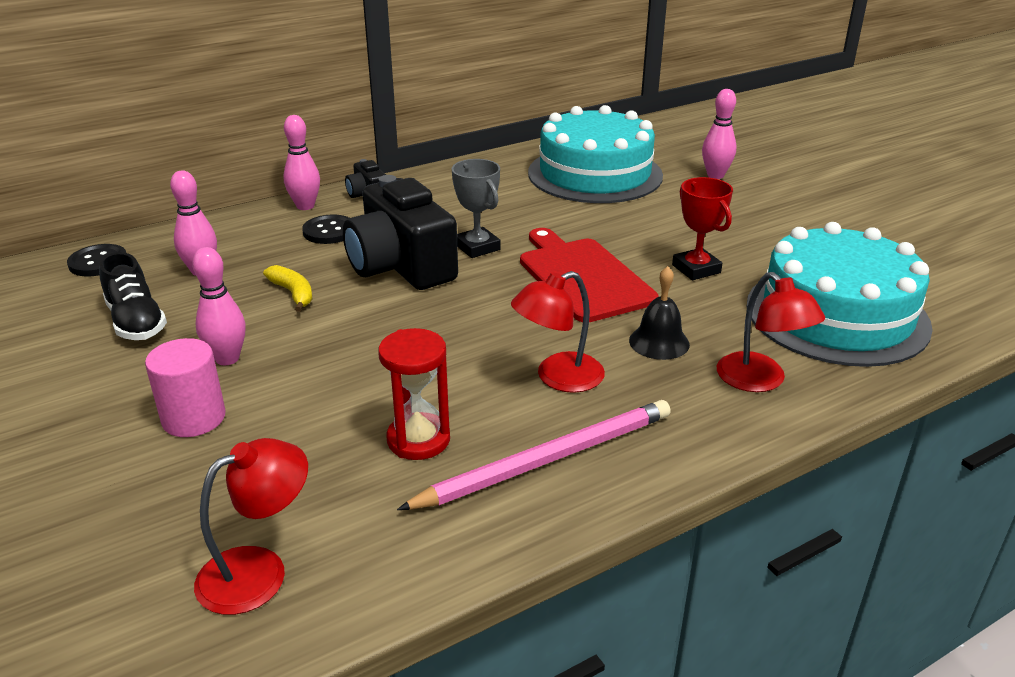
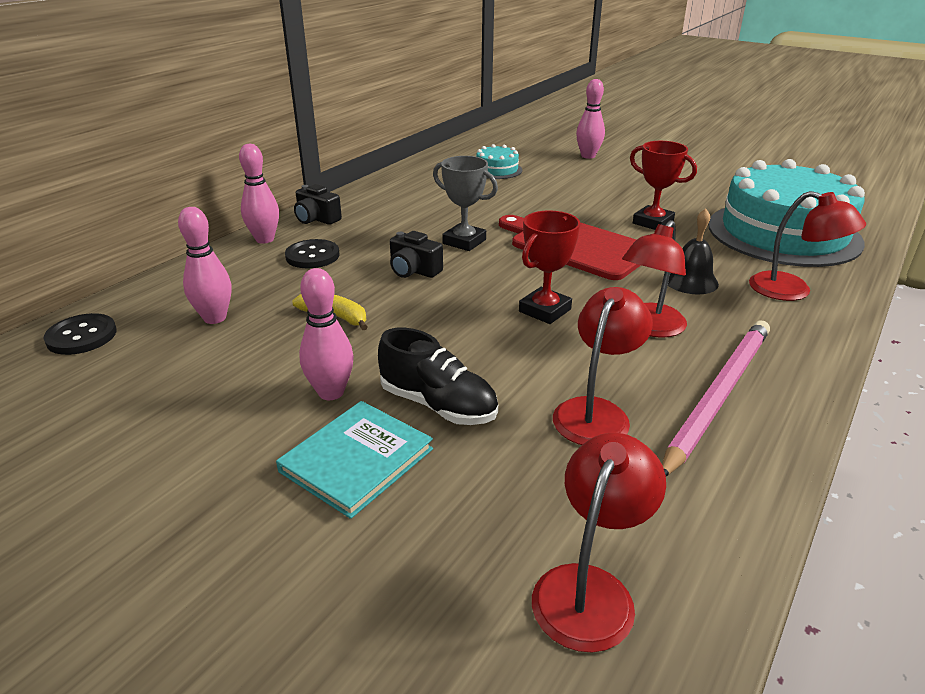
camera: 25 degrees left, 0 degrees up
black shoe [99,252,167,340] -> black shoe moved to [378,328,498,425]
pink cylinder [145,338,226,437] -> turquoise book [276,401,433,519]
black camera [343,175,458,290] -> black camera [390,231,443,278], size x0.45
red hourglass [378,328,450,460] -> red lamp [553,287,653,445]
turquoise cake [528,105,663,203] -> turquoise cake [476,144,522,179], size x0.43
none -> red trophy [519,210,580,324]

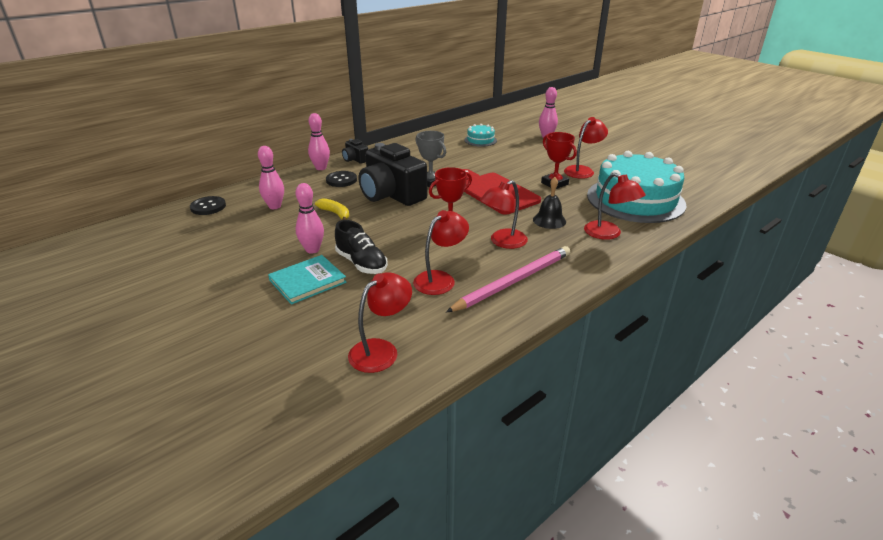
camera: 15 degrees right, 0 degrees up
black camera [390,231,443,278] -> black camera [359,143,427,206], size x2.20
none -> red lamp [564,117,608,179]

